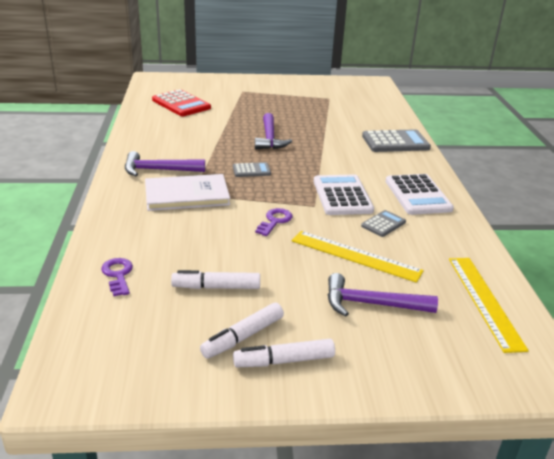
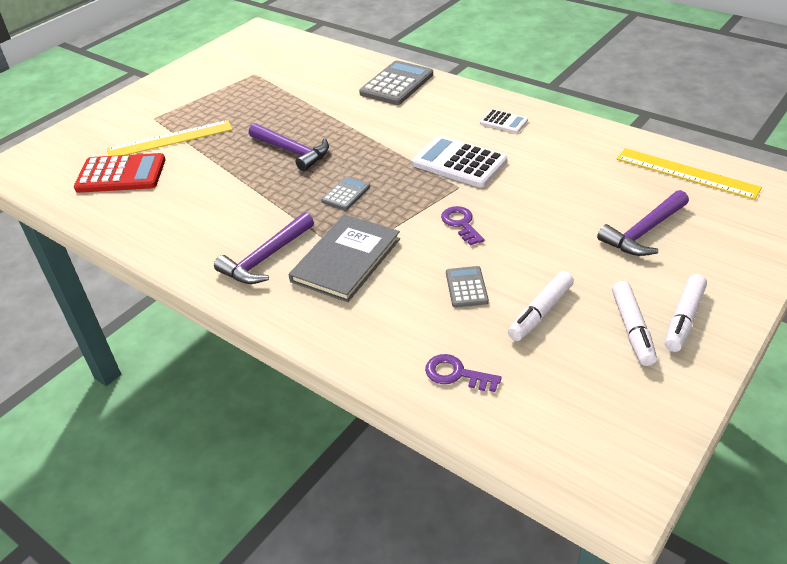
camera: 45 degrees left, 10 degrees up
white book [145,174,230,211] -> grey book [289,214,400,302]
yellow ruler [292,231,424,283] -> yellow ruler moved to [107,120,233,156]
grey calculator [361,210,406,237] -> grey calculator moved to [446,266,489,308]
white calculator [386,174,454,215] -> white calculator [480,109,528,133], size x0.54

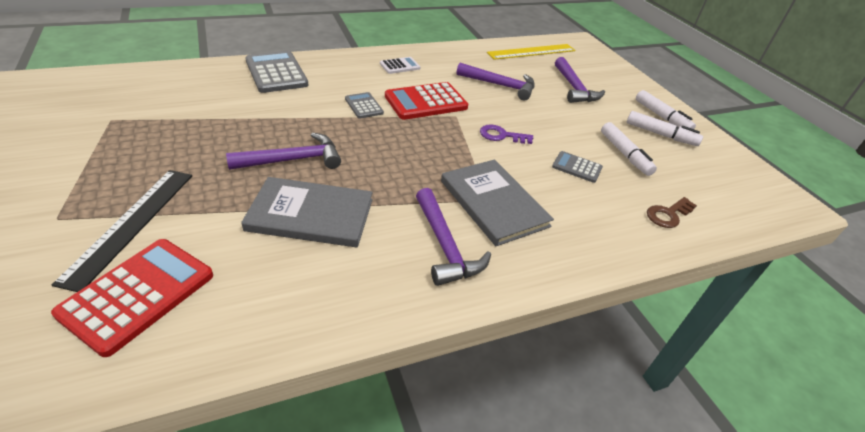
camera: 65 degrees left, 0 degrees up
yellow ruler [107,120,233,156] -> black ruler [52,170,192,292]
grey calculator [321,176,370,210] -> grey calculator moved to [345,92,384,119]
white calculator [412,135,507,188] -> red calculator [385,82,468,120]
purple key [425,354,502,392] -> brown key [647,197,697,228]
none -> grey book [241,177,373,247]
none -> purple hammer [457,63,535,100]

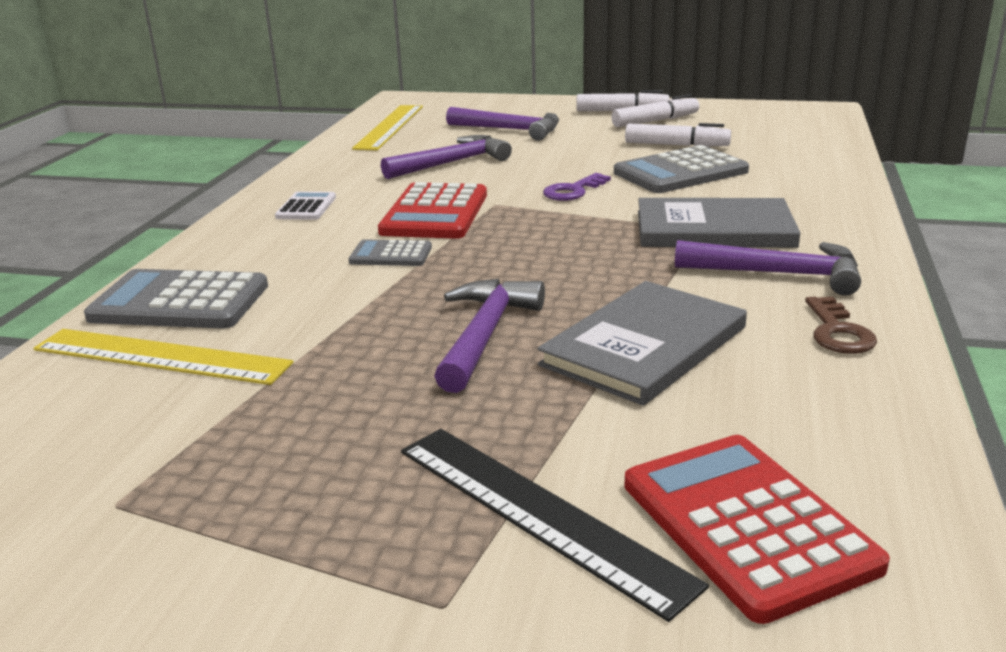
camera: 50 degrees left, 15 degrees down
grey calculator [552,151,603,183] -> grey calculator [614,145,749,193], size x1.86
brown key [647,197,697,228] -> brown key moved to [805,297,877,354]
none -> yellow ruler [33,329,294,385]

